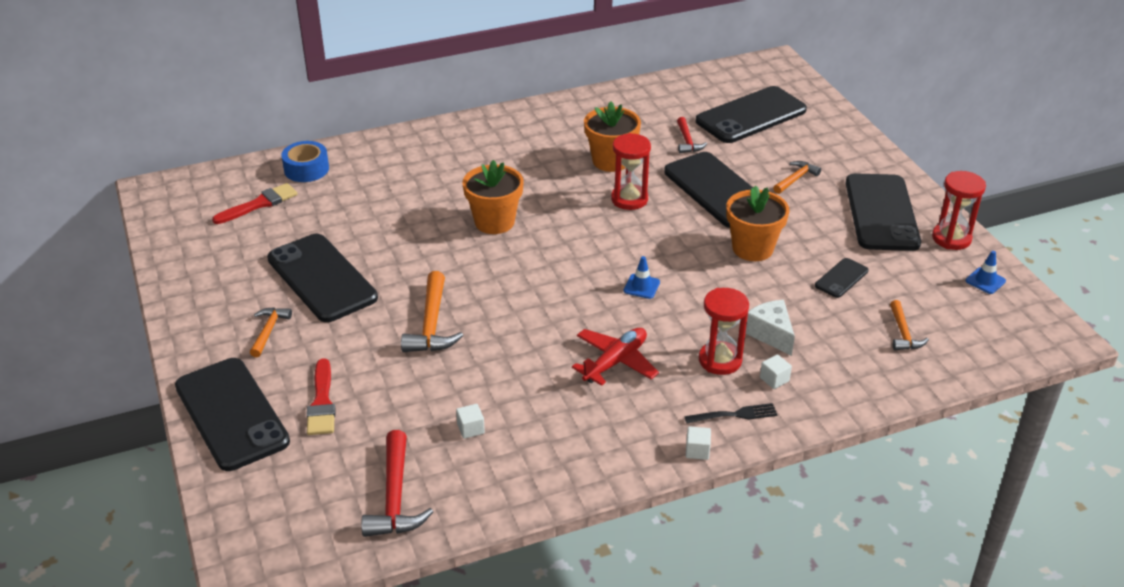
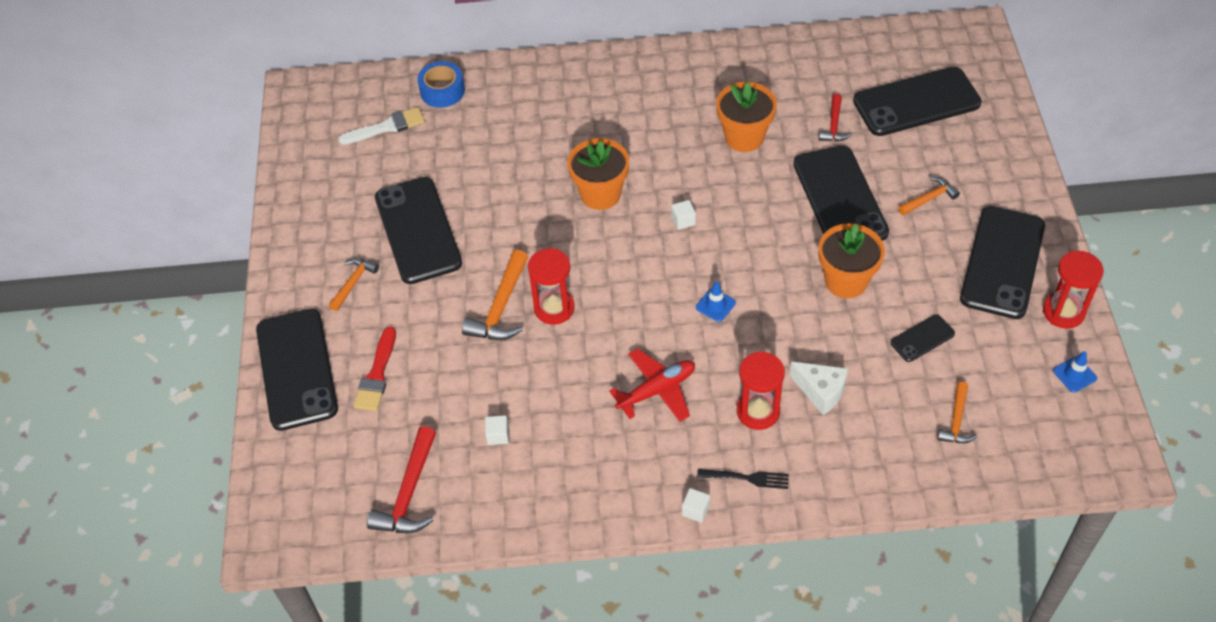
camera: 20 degrees right, 15 degrees up
red brush [212,183,297,224] -> white brush [338,107,425,145]
red hourglass [611,133,651,210] -> red hourglass moved to [528,248,575,325]
white cheese [745,300,795,356] -> white cheese turned 135 degrees clockwise [790,361,848,415]
white cube [760,354,792,389] -> white cube moved to [672,200,696,230]

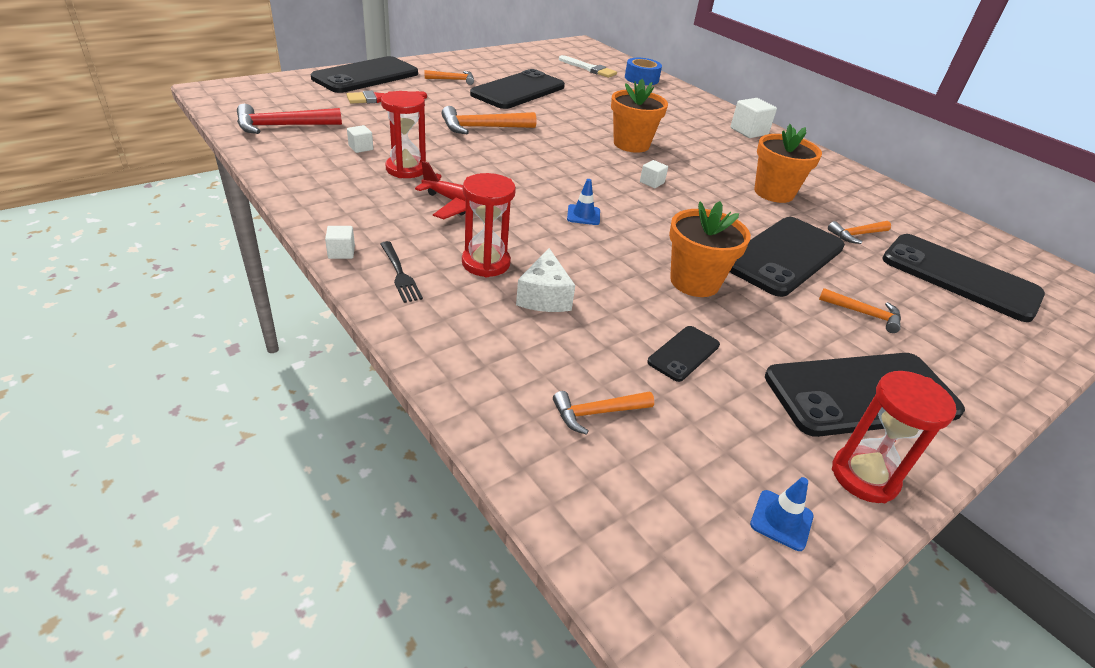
camera: 50 degrees right, 15 degrees down
red hourglass [528,248,575,325] -> red hourglass moved to [381,91,426,178]
red hammer [819,94,852,142] -> orange hammer [828,221,891,244]
black phone [891,314,955,362] -> black phone turned 75 degrees counterclockwise [647,326,720,382]
none -> white cube [730,98,777,138]

